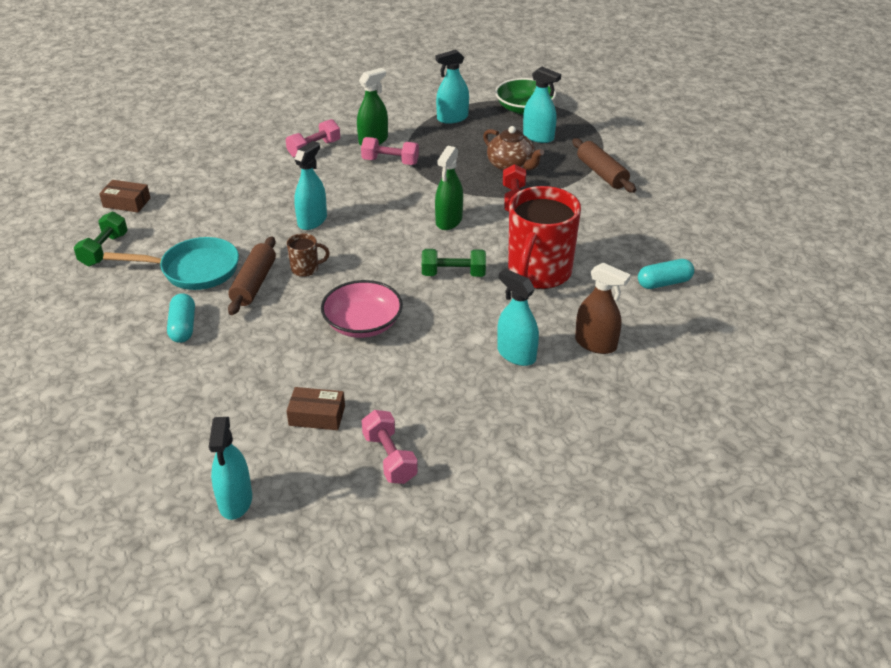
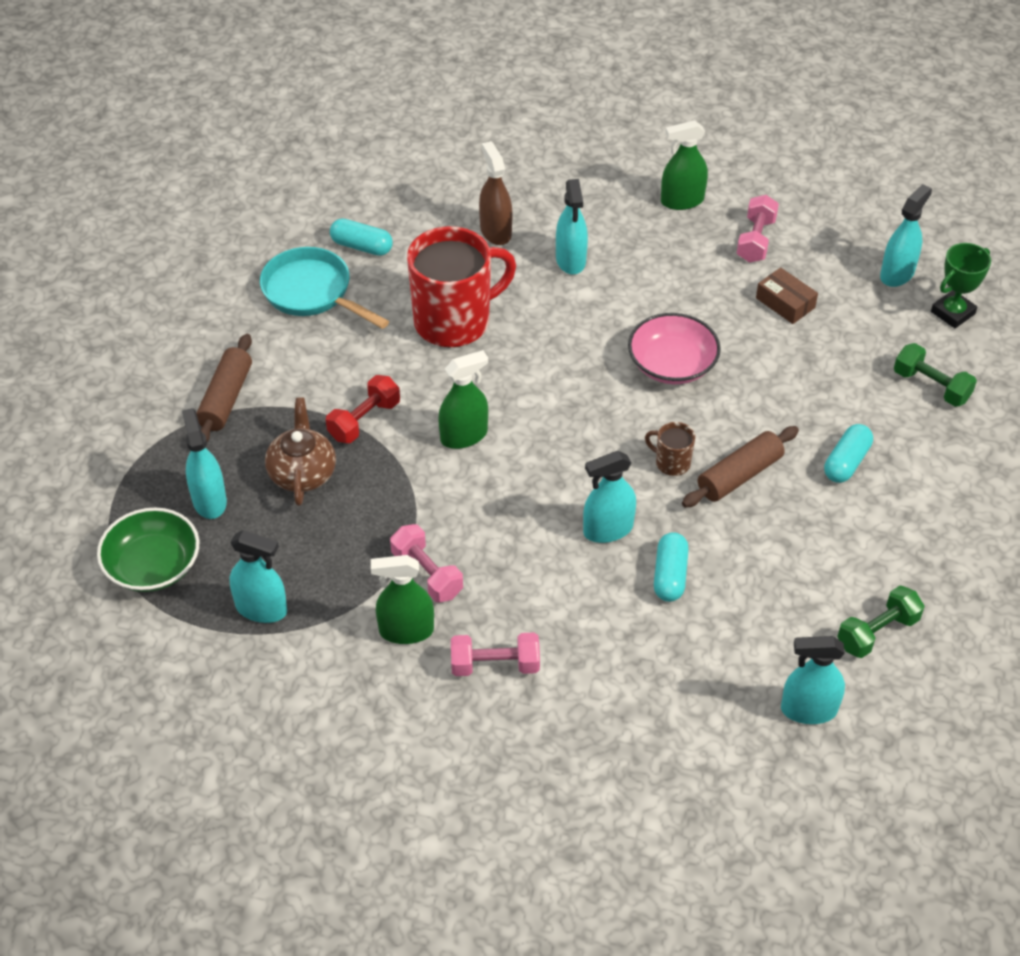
camera: 140 degrees left, 10 degrees up
brown box [99,180,150,212] -> turquoise spray bottle [781,636,845,724]
turquoise pan [103,237,239,290] -> turquoise pan moved to [260,247,389,329]
green dumbbell [422,249,486,277] -> green dumbbell moved to [894,343,977,407]
none -> turquoise capsule [654,532,689,602]
none -> green spray bottle [661,120,708,210]
none -> green trophy [931,243,991,328]

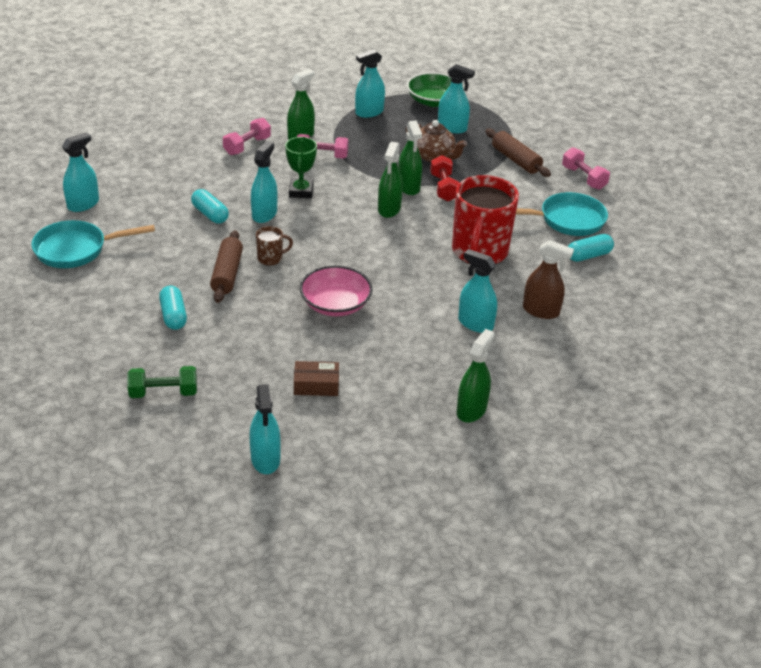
camera: 130 degrees right, 10 degrees down
pink dumbbell [737,195,779,263] -> pink dumbbell moved to [562,147,610,190]
green dumbbell [837,586,924,658] -> turquoise pan [31,220,155,268]
green trophy [931,243,991,328] -> green trophy moved to [285,137,317,198]
none -> green spray bottle [398,120,422,195]

